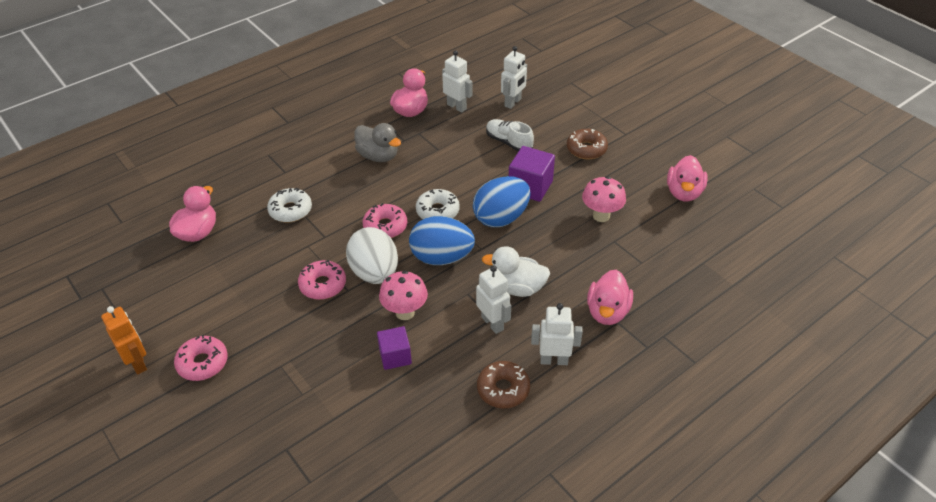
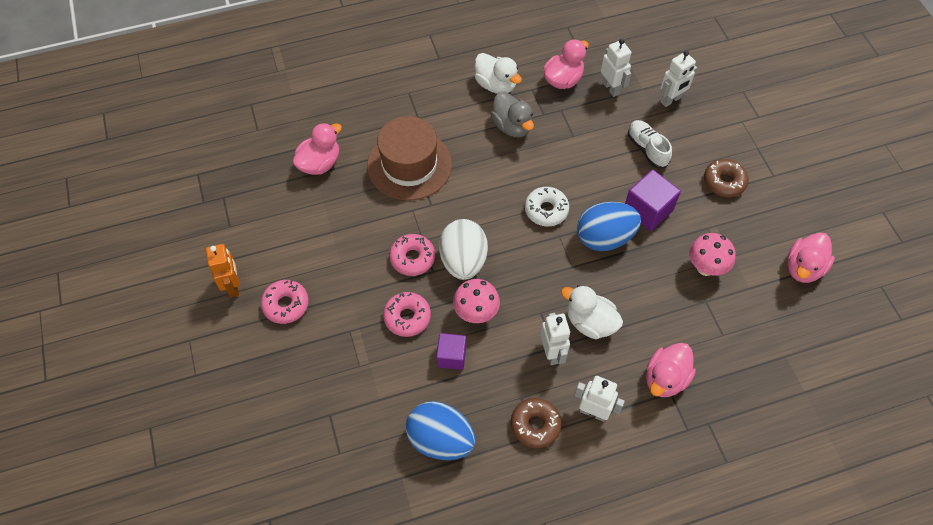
camera: 20 degrees right, 15 degrees up
white donut [267,188,312,222] -> brown hat [367,116,452,201]
pink donut [362,203,407,238] -> pink donut moved to [383,292,431,337]
blue egg [409,216,475,265] -> blue egg moved to [406,401,475,460]
none -> white duck [475,53,522,94]

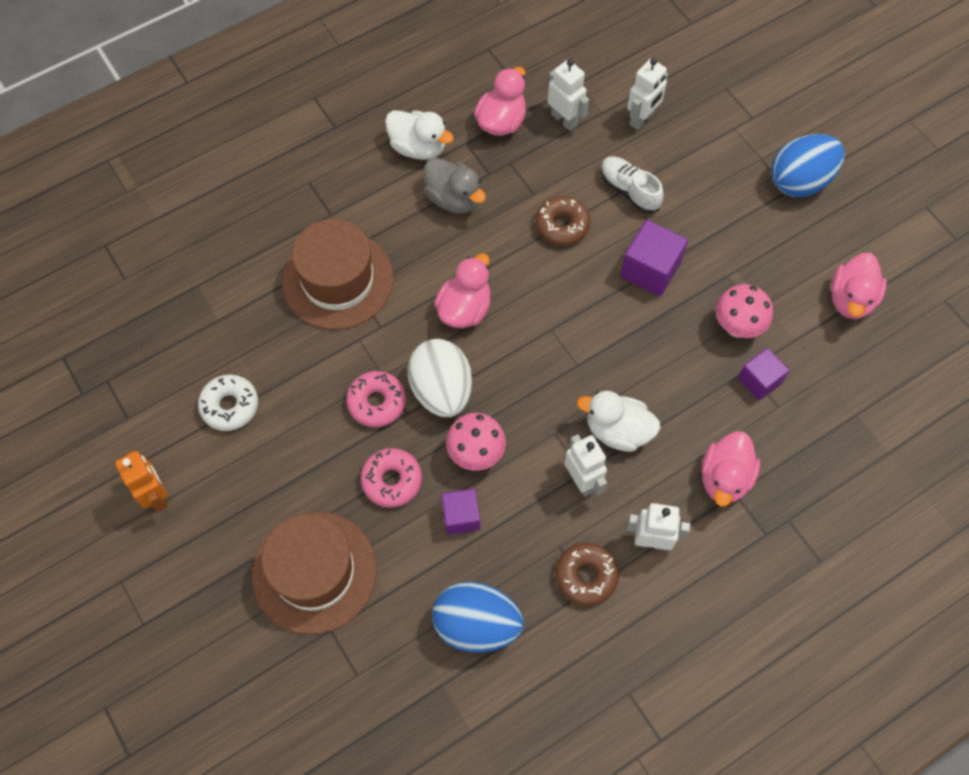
camera: 15 degrees left, 5 degrees up
pink donut [261,280,309,324] -> none
pink duck [293,123,342,175] -> pink duck moved to [434,253,491,328]
white donut [525,187,569,226] -> white donut moved to [198,375,258,431]
blue egg [577,202,641,251] -> blue egg moved to [771,134,845,197]
brown donut [704,159,749,197] -> brown donut moved to [535,196,591,246]
none -> brown hat [252,512,377,635]
none -> purple cube [738,348,789,400]

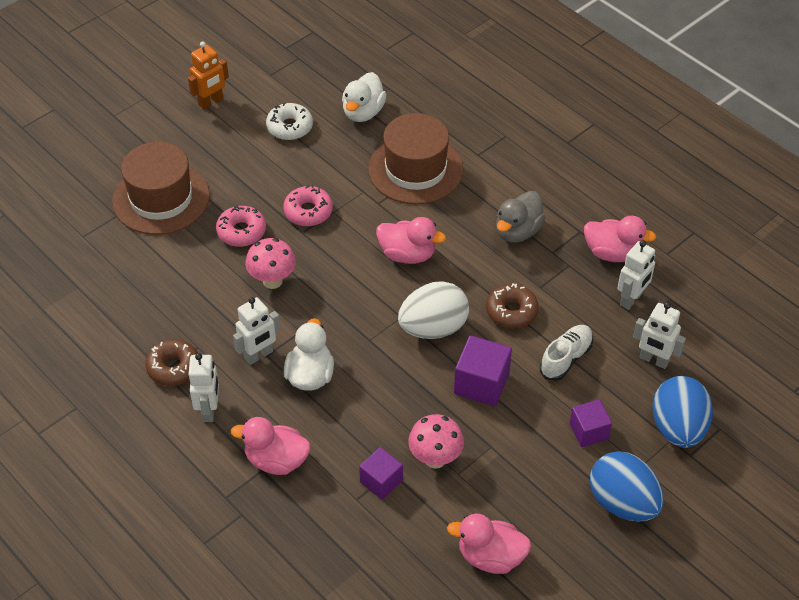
camera: 80 degrees right, 15 degrees down
white duck [385,110,454,160] -> white duck moved to [342,72,387,122]
white egg [408,339,472,417] -> white egg moved to [398,281,469,339]
blue egg [432,582,524,653] -> blue egg moved to [652,376,713,448]
purple cube [441,489,480,535] -> purple cube moved to [570,400,612,447]

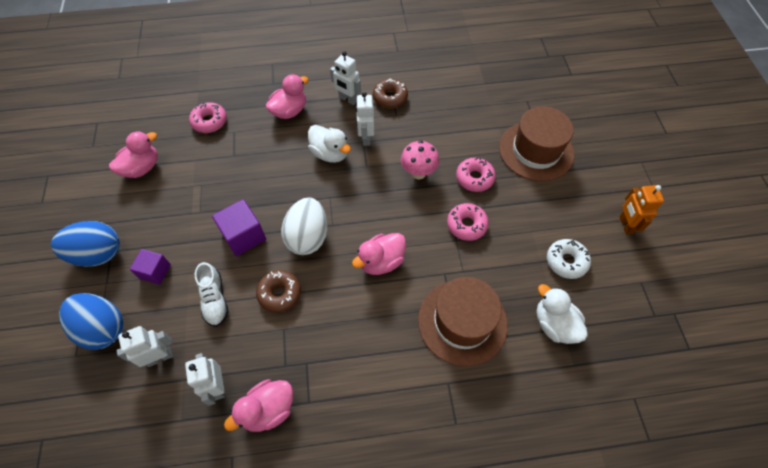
camera: 125 degrees right, 10 degrees up
purple cube [359,447,403,500] -> none
pink mushroom [408,414,464,469] -> none
grey duck [496,191,546,243] -> none
none -> pink donut [189,102,227,133]

